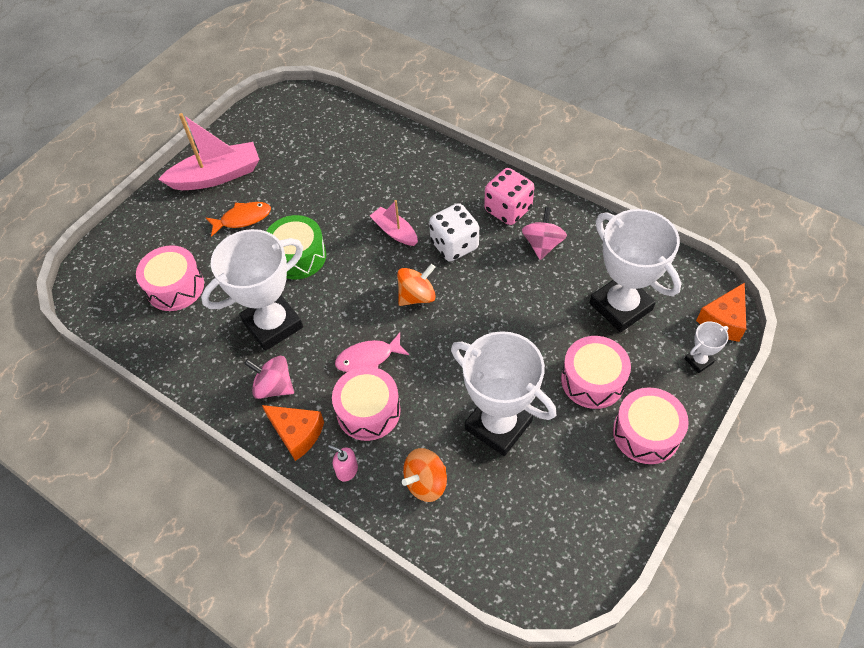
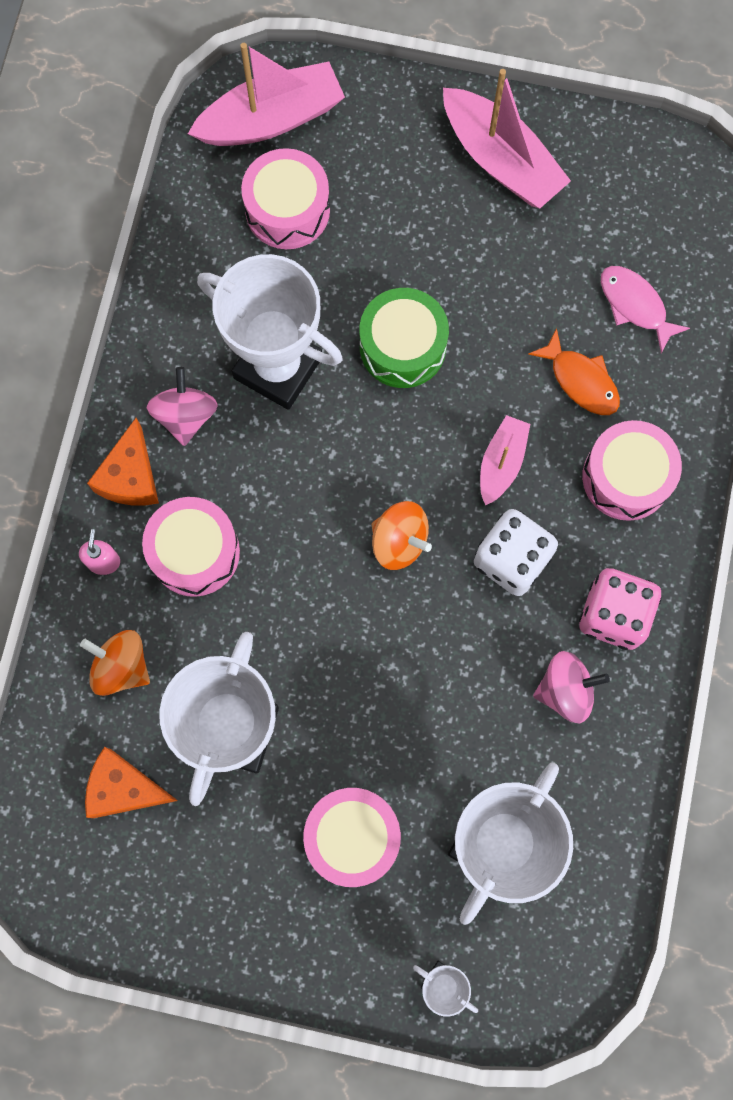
camera: 65 degrees right, 20 degrees up
orange fish [206,202,271,237] -> orange fish moved to [528,328,620,415]
pink fish [335,333,409,372] -> pink fish moved to [601,266,690,353]
pink drum [613,388,689,464] -> pink drum moved to [582,420,682,521]
orange cheese [696,282,746,342] -> orange cheese moved to [85,747,178,818]
none -> pink boat [188,43,345,146]

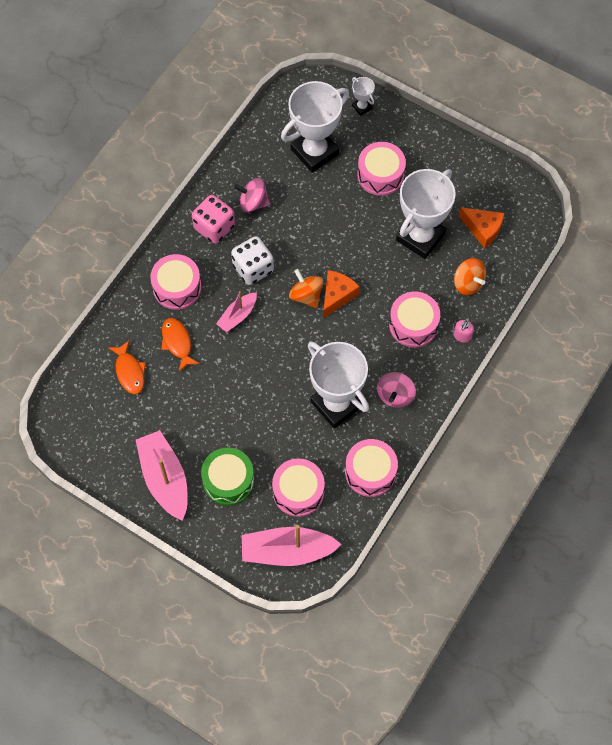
camera: 160 degrees left, 10 degrees down
orange cheese [87,418,159,506] -> orange cheese moved to [323,270,360,318]
green drum [360,288,449,388] -> green drum moved to [201,448,254,506]
pink fish [601,266,690,353] -> orange fish [108,340,146,394]
none -> pink drum [345,439,398,497]

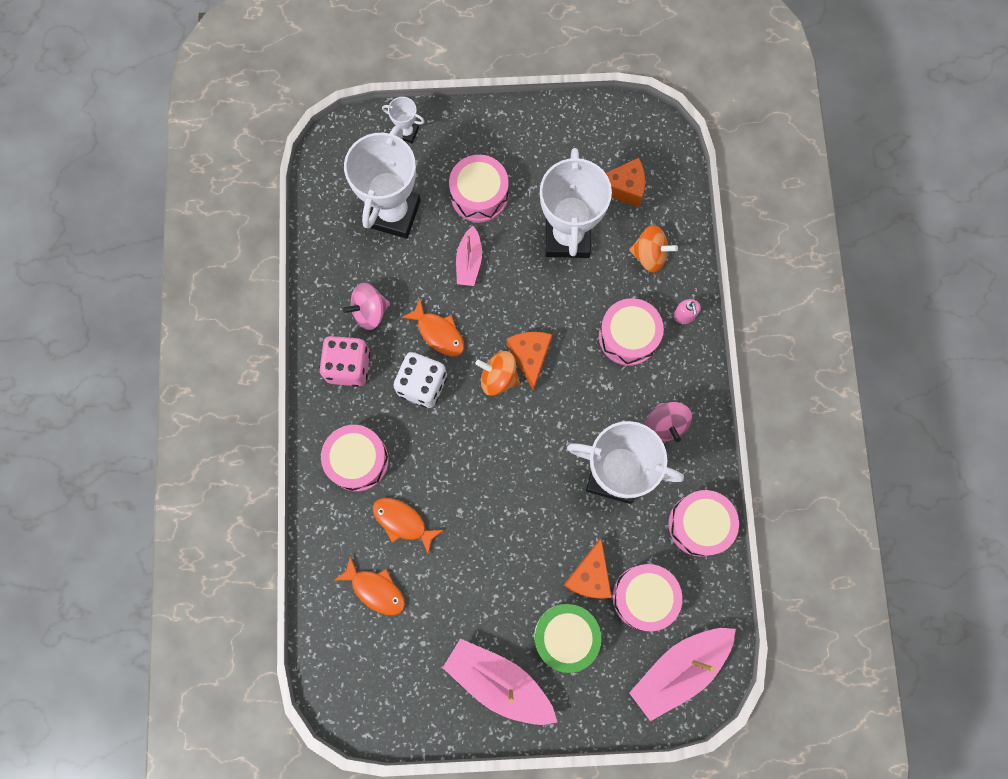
camera: 35 degrees left, 10 degrees up
pink boat [216,291,257,333] -> pink boat moved to [456,226,482,286]
none -> orange fish [401,299,464,357]
none -> orange cheese [564,539,612,599]

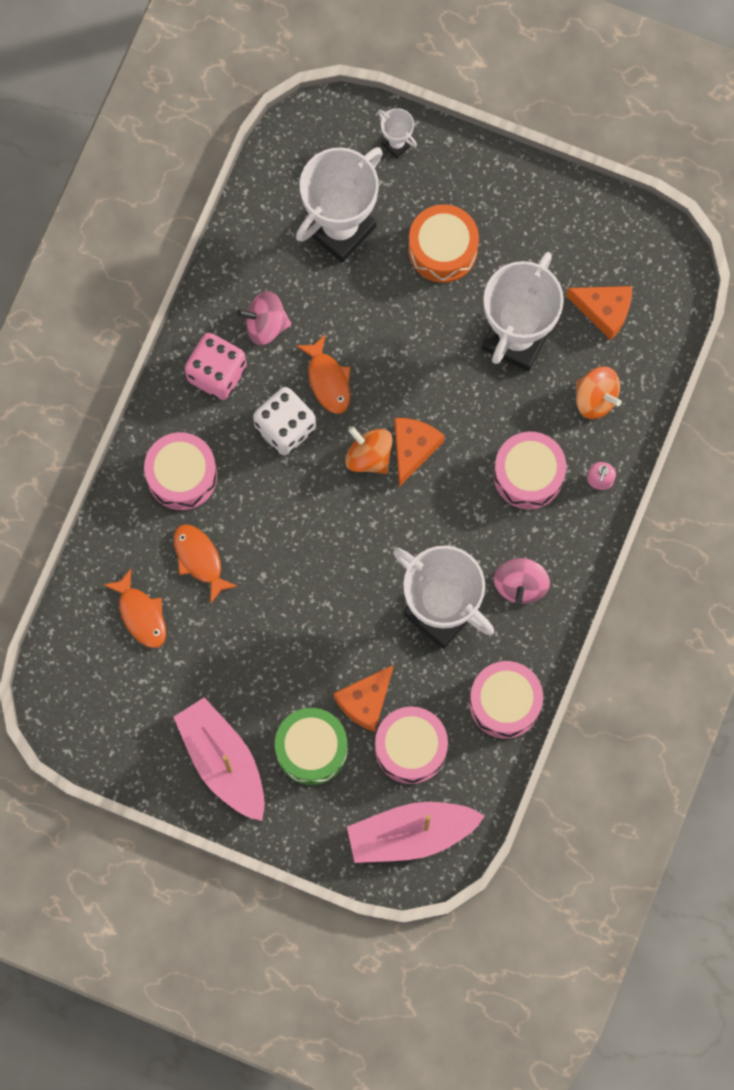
camera: 25 degrees right, 0 degrees up
pink drum [449,155,509,223] -> orange drum [409,205,479,283]
pink boat [456,226,482,286] -> none

